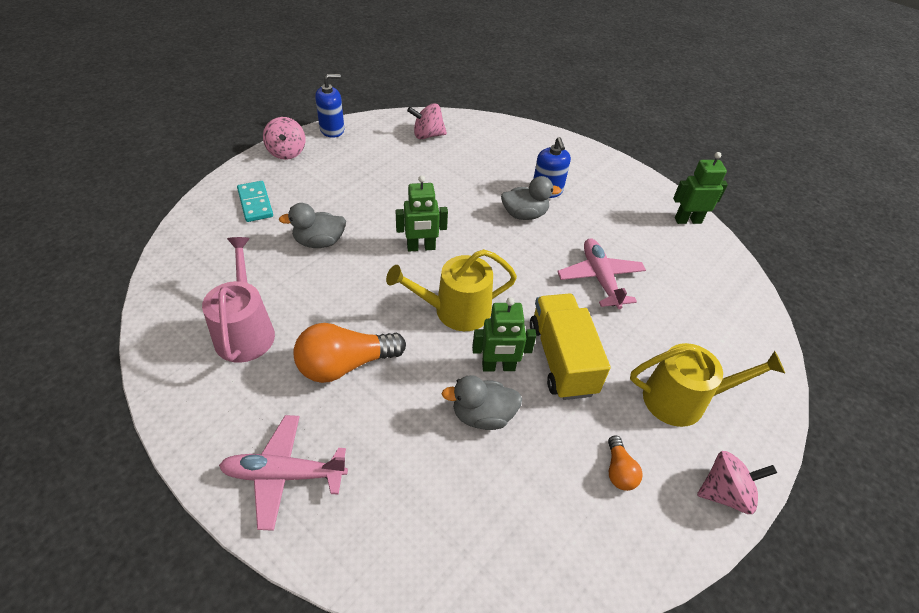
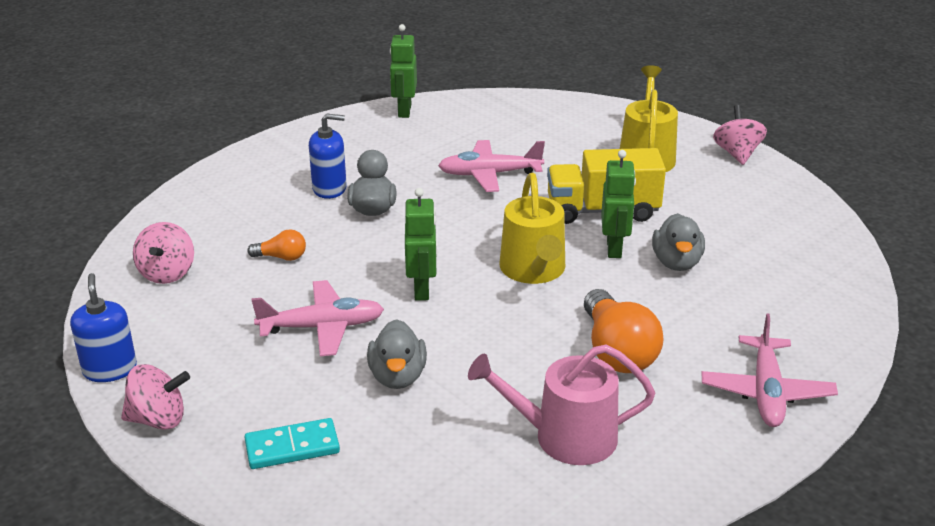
camera: 80 degrees left, 15 degrees down
orange light bulb [608,435,643,491] -> orange light bulb moved to [247,229,306,261]
none -> pink plane [251,280,384,357]

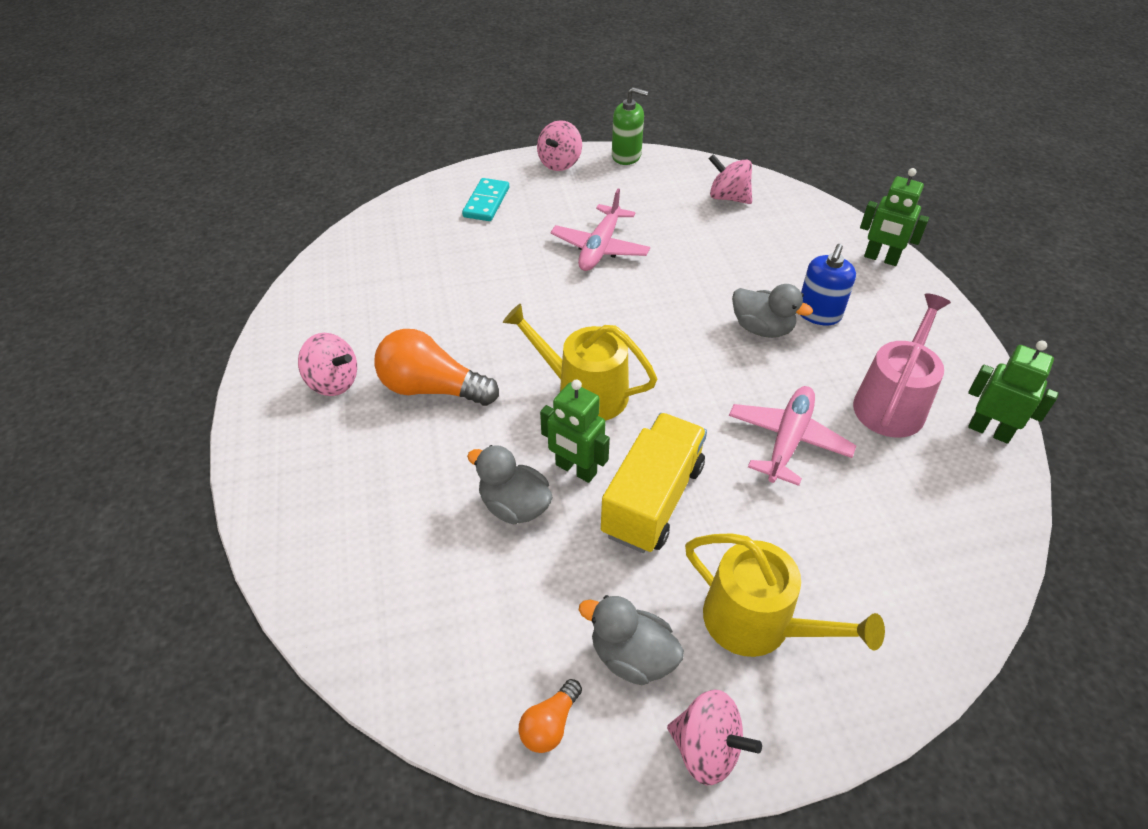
camera: 120 degrees right, 15 degrees up
blue soap dispenser [70,273,137,382] -> green soap dispenser [612,87,648,165]
orange light bulb [247,229,306,261] -> orange light bulb moved to [519,679,582,753]
grey duck [367,319,427,389] -> grey duck moved to [579,595,684,685]
green robot [405,188,437,301] -> green robot moved to [860,168,929,266]
pink watering can [468,344,655,465] -> pink watering can moved to [853,294,951,438]
pink plane [701,313,838,427] -> none
none -> pink spinning top [298,333,357,396]

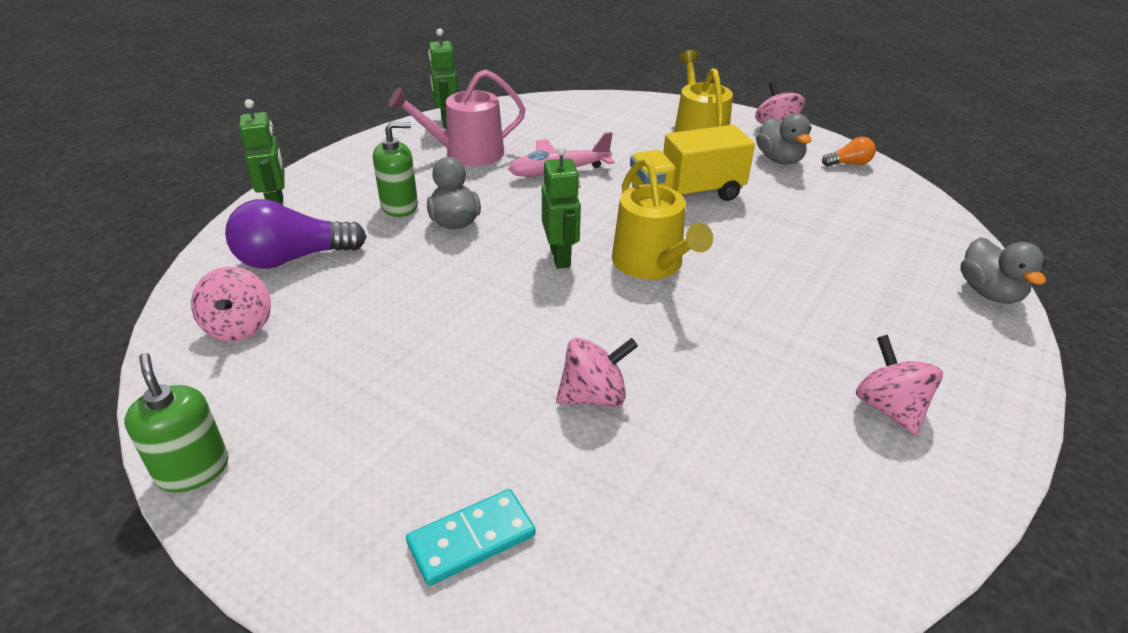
camera: 135 degrees left, 10 degrees down
orange light bulb [374,329,499,406] -> none
grey duck [467,445,553,524] -> grey duck moved to [960,237,1046,304]
pink spinning top [537,120,582,171] -> pink spinning top moved to [556,338,638,407]
green robot [540,379,610,483] -> green robot moved to [542,146,581,269]
pink plane [551,189,650,271] -> none
blue soap dispenser [801,244,856,325] -> green soap dispenser [373,122,418,217]
none -> purple light bulb [225,199,367,269]

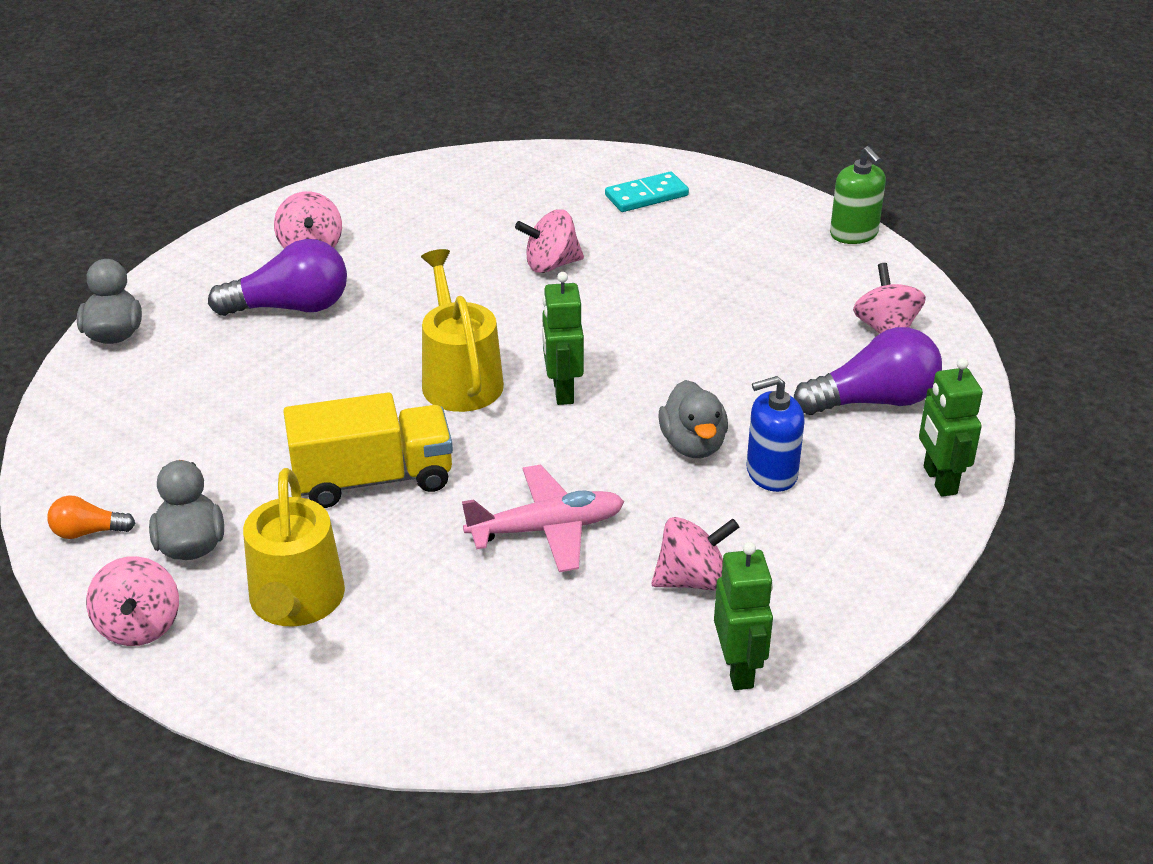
camera: 175 degrees left, 0 degrees up
green soap dispenser [373,122,418,217] -> blue soap dispenser [746,376,805,492]
pink watering can [389,70,525,166] -> pink spinning top [651,517,739,591]
none -> purple light bulb [208,239,347,316]

